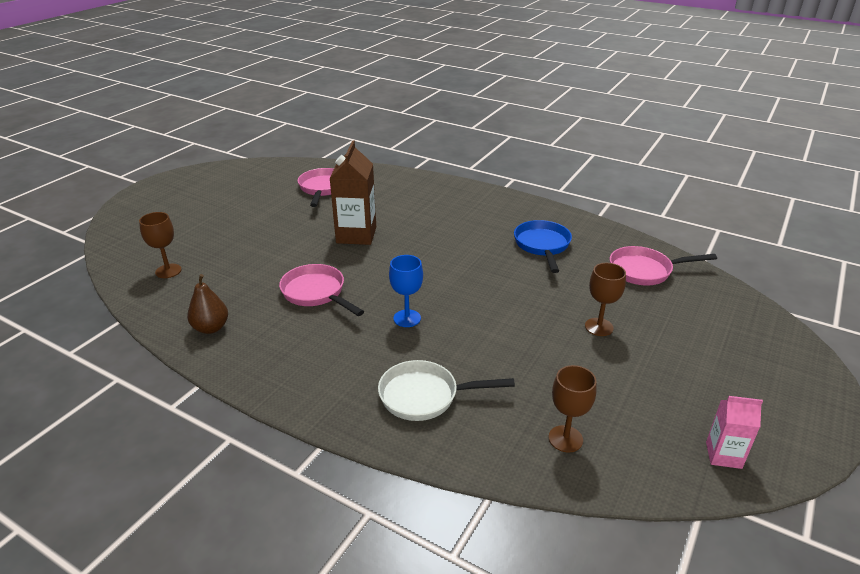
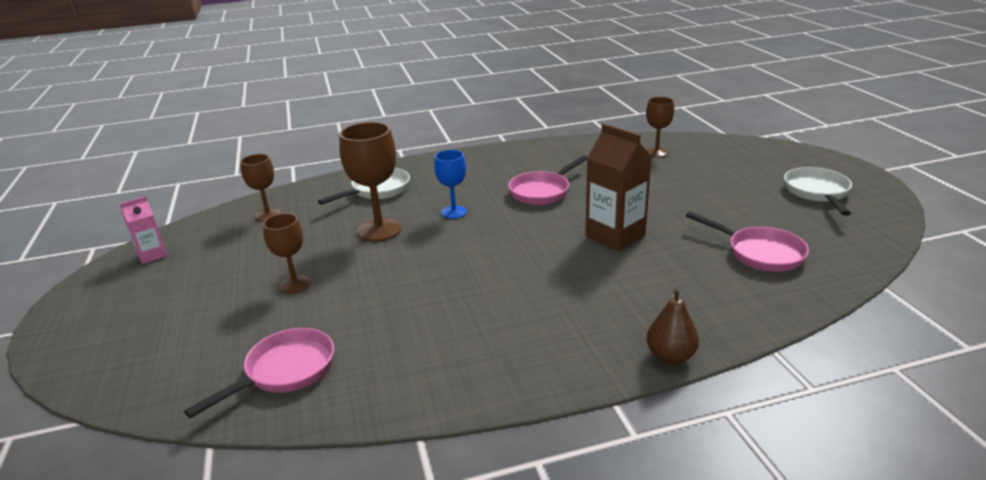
camera: 135 degrees right, 5 degrees down
brown pear [187,274,228,334] -> brown pear moved to [647,288,699,364]
pink pan [279,264,364,316] -> pink pan turned 135 degrees clockwise [508,155,587,205]
blue pan [514,220,572,273] -> none
none -> brown goblet [339,122,402,241]
none -> white pan [784,167,852,216]

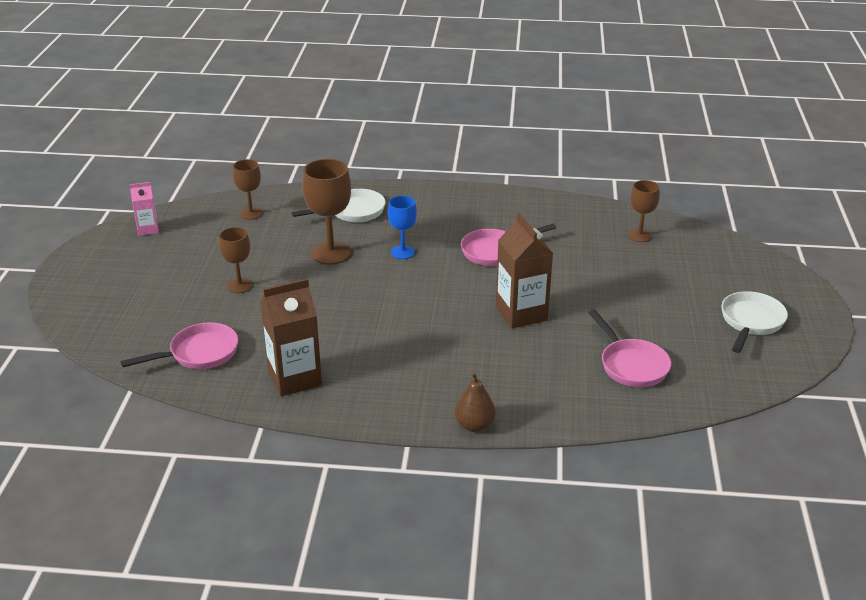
camera: 20 degrees right, 5 degrees up
none -> brown carton [260,278,322,396]

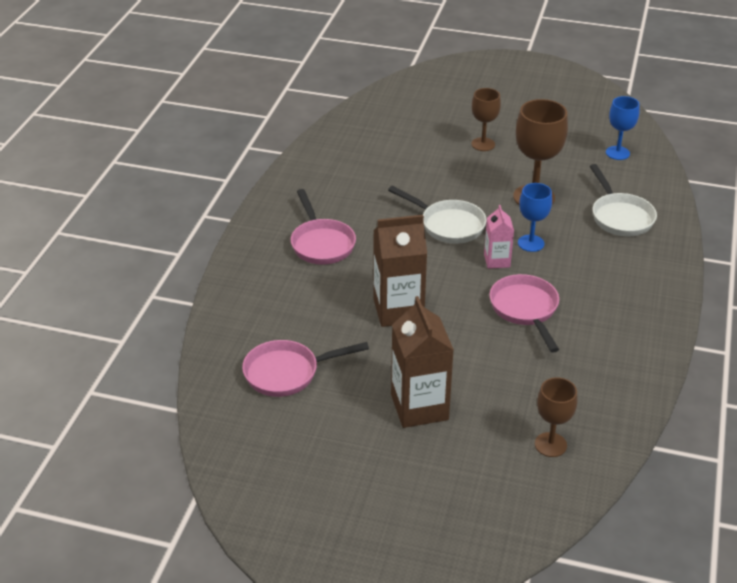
camera: 100 degrees right, 5 degrees up
pink pan [121,322,238,369] -> pink pan moved to [291,189,356,265]
pink carton [129,182,159,236] -> pink carton moved to [484,205,514,269]
brown goblet [233,159,263,220] -> blue goblet [606,96,640,160]
brown carton [260,278,322,396] -> brown carton moved to [391,296,454,428]
brown pear [455,372,496,432] -> none
white pan [721,291,788,353] -> white pan moved to [388,186,487,244]

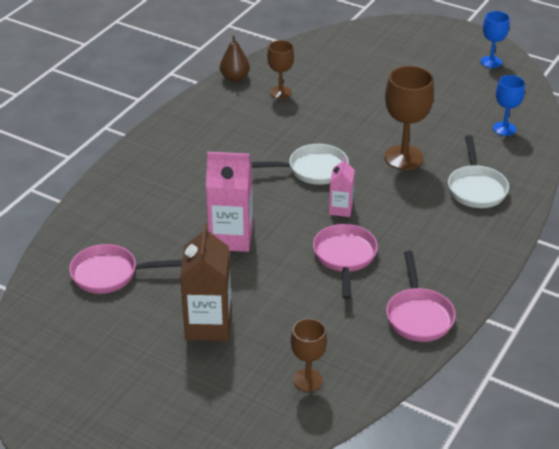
camera: 15 degrees right, 0 degrees up
pink pan [291,189,356,265] -> pink pan moved to [386,251,456,342]
brown carton [373,215,427,327] -> pink carton [206,152,253,252]
white pan [388,186,487,244] -> white pan turned 60 degrees counterclockwise [251,144,349,185]
brown goblet [471,88,501,151] -> brown goblet moved to [267,40,294,99]
blue goblet [518,183,552,252] -> blue goblet moved to [480,11,510,68]
none -> brown pear [220,35,250,82]

